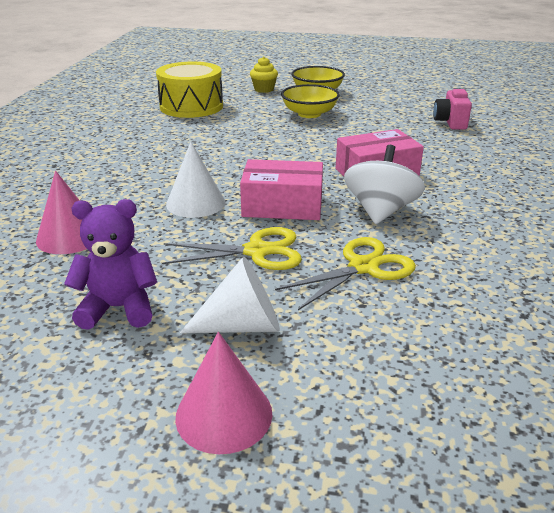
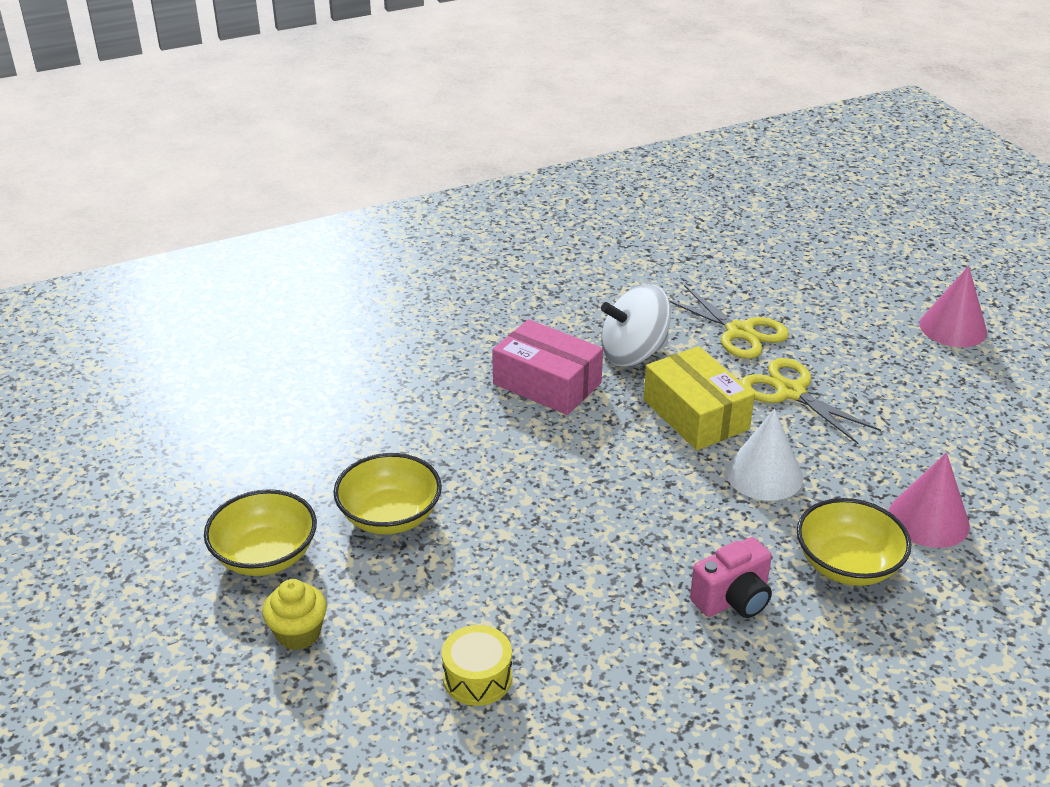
camera: 125 degrees left, 5 degrees up
purple teddy bear [64,199,157,330] -> none
yellow drum [156,62,223,118] -> yellow drum [442,625,512,706], size x0.51
white cone [180,257,280,333] -> none
pink box [240,159,323,220] -> yellow box [643,346,755,450]
yellow scissors [275,237,416,310] -> yellow scissors turned 150 degrees counterclockwise [669,285,789,359]
pink camera [433,88,472,130] -> pink camera moved to [690,537,772,618]
none -> yellow bowl [797,498,911,586]

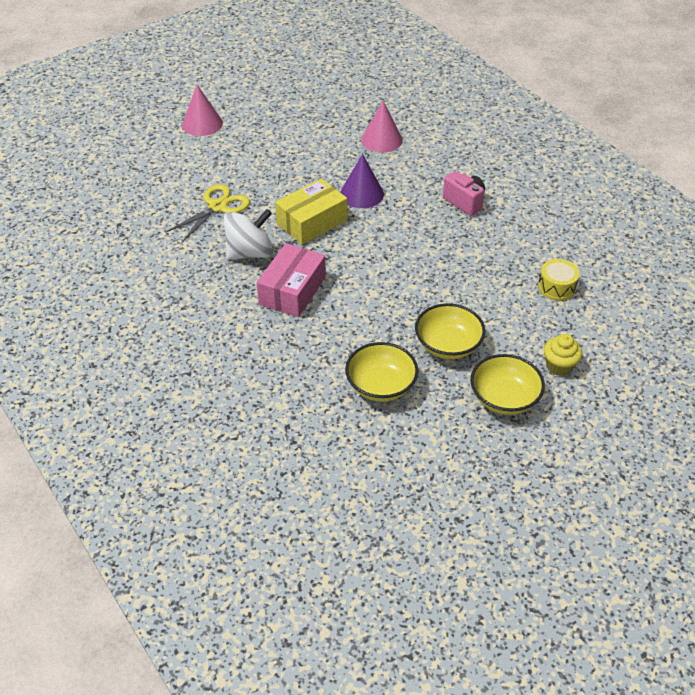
camera: 100 degrees left, 10 degrees up
white spinning top [601,284,671,366] -> white spinning top turned 90 degrees counterclockwise [223,209,273,260]
white cone [726,409,803,501] -> purple cone [340,154,384,208]
yellow scissors [740,358,881,444] -> none
yellow bowl [797,498,911,586] -> yellow bowl moved to [345,342,418,402]

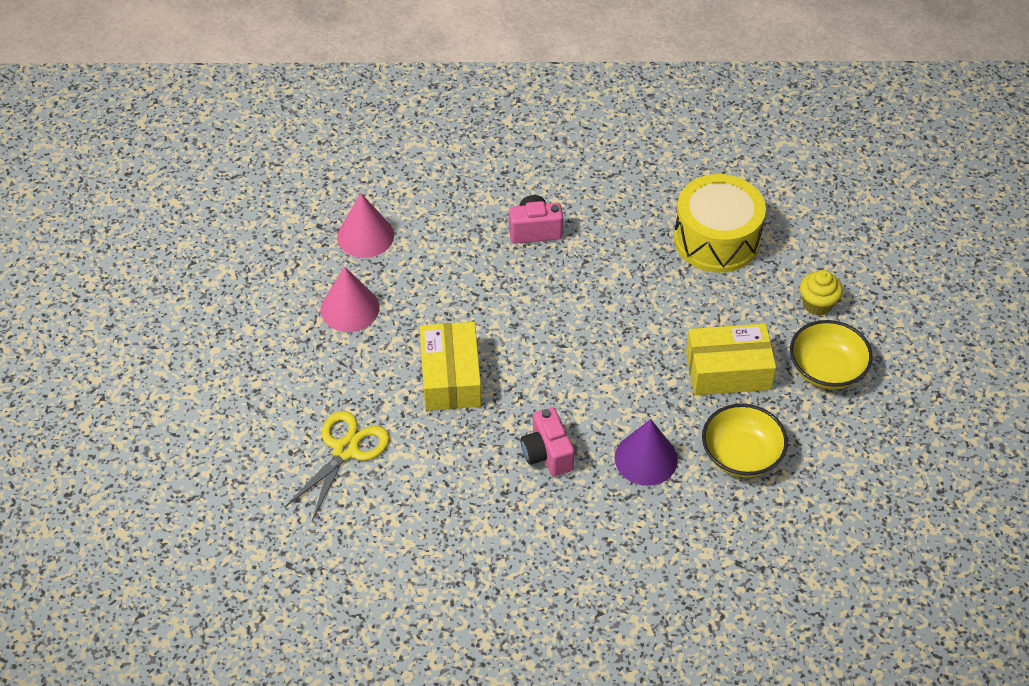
camera: 55 degrees left, 5 degrees up
yellow scissors [165,184,250,243] -> yellow scissors turned 45 degrees clockwise [285,411,390,521]
pink cone [182,85,223,136] -> pink cone moved to [320,267,379,332]
white spinning top [223,209,273,260] -> none
pink box [257,243,326,317] -> pink camera [521,407,575,476]
purple cone [340,154,384,208] -> purple cone moved to [615,419,678,486]
yellow bowl [415,303,486,359] -> yellow box [686,323,776,395]
yellow drum [538,259,579,301] -> yellow drum [674,174,766,272], size x1.97

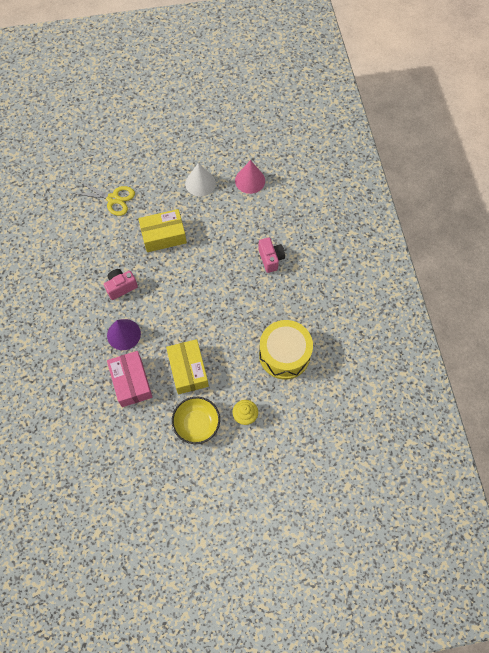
camera: 80 degrees right, 15 degrees up
pink cone [320,267,379,332] -> white cone [185,163,216,196]
yellow bowl [702,404,788,478] -> pink box [107,351,152,407]

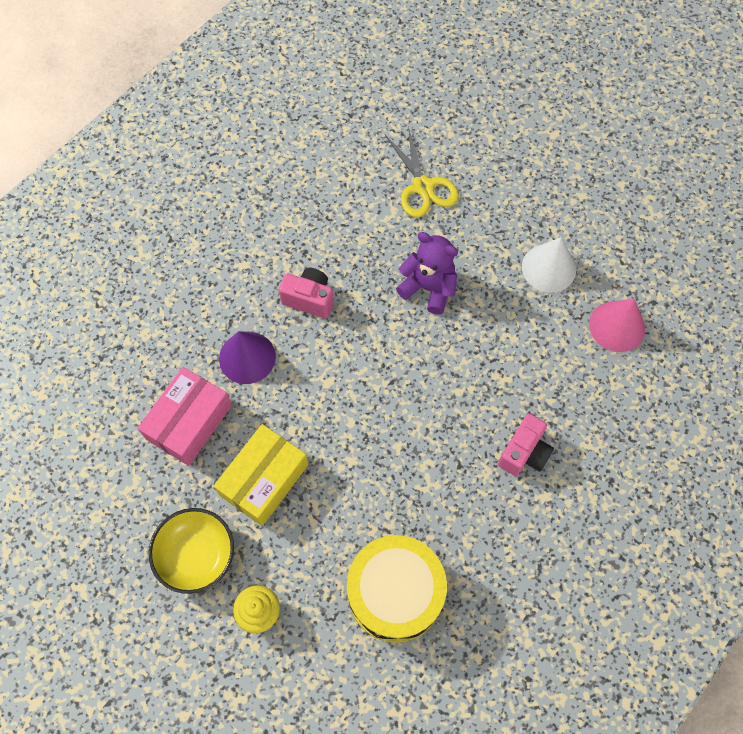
camera: 50 degrees right, 0 degrees up
yellow box [138,209,187,252] -> purple teddy bear [396,232,458,315]

